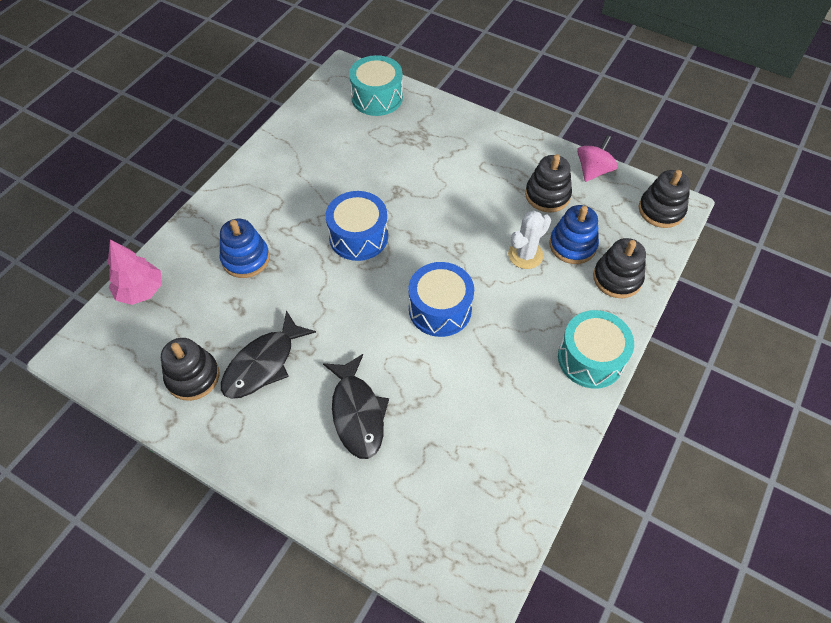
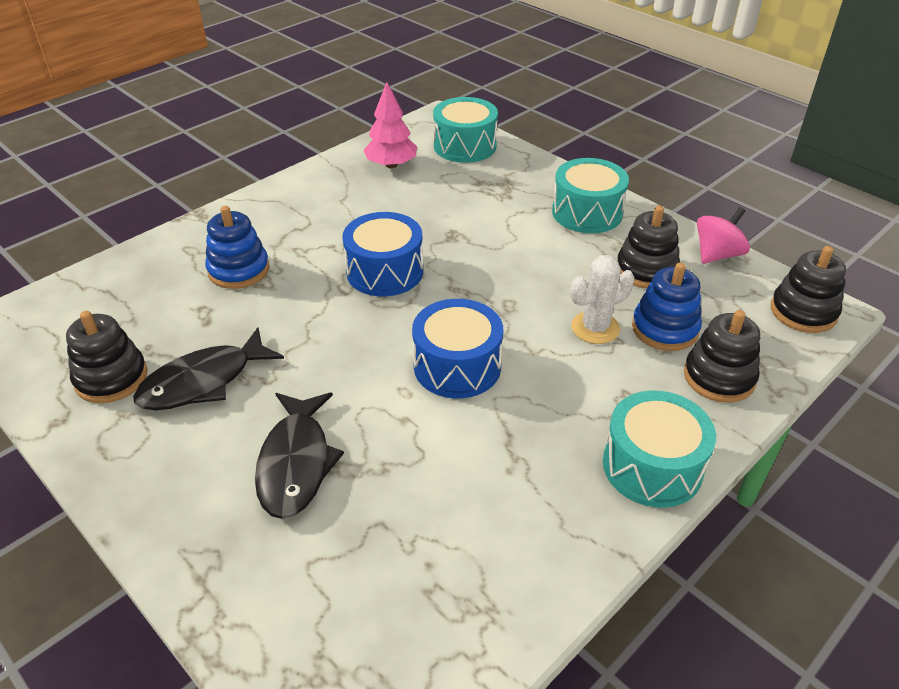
camera: 15 degrees right, 15 degrees down
pink tree [108,240,162,305] -> pink tree moved to [363,82,417,168]
none -> turquoise drum [552,158,629,233]

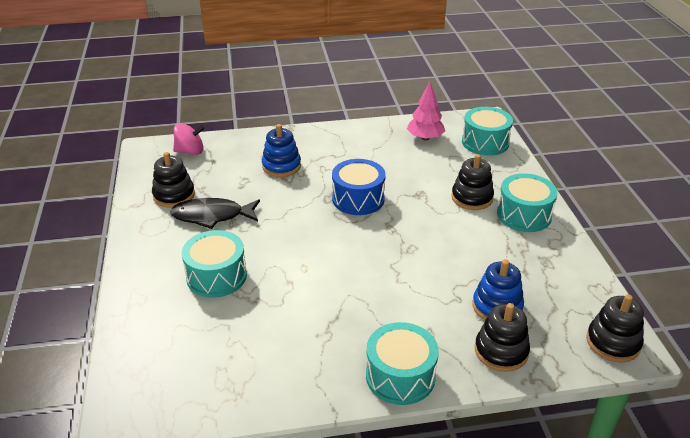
camera: 35 degrees right, 5 degrees down
black fish [255,392,344,519] -> turquoise drum [182,230,247,298]
blue drum [412,299,503,398] -> none
white cactus [571,255,634,344] -> none
black stacking toy [617,206,680,288] -> black stacking toy moved to [451,154,494,210]
pink spinning top [697,207,750,264] -> pink spinning top moved to [173,123,205,155]

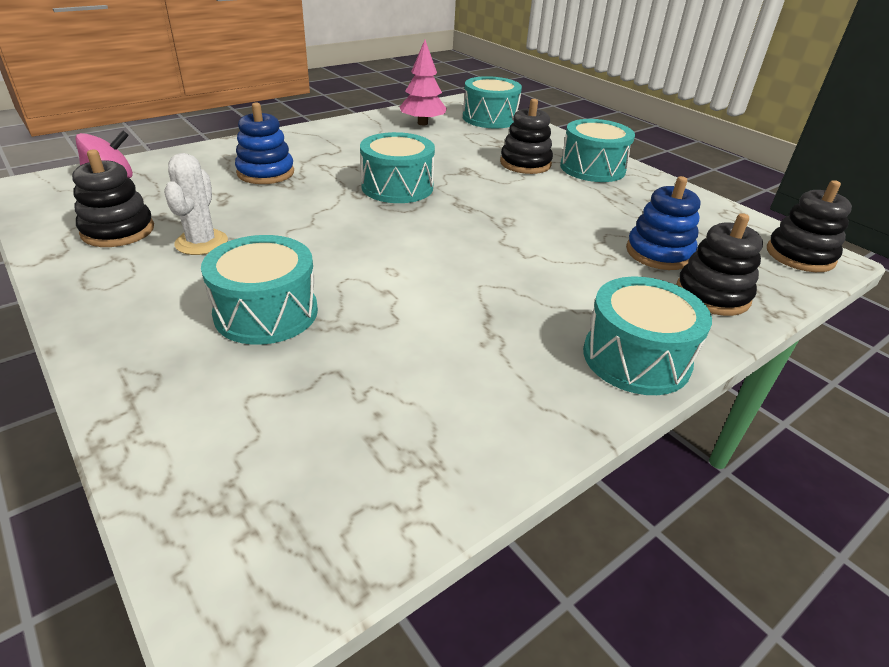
camera: 30 degrees left, 0 degrees up
black fish [170,198,260,229] -> white cactus [164,153,228,255]
blue drum [332,159,386,215] -> turquoise drum [360,132,435,203]

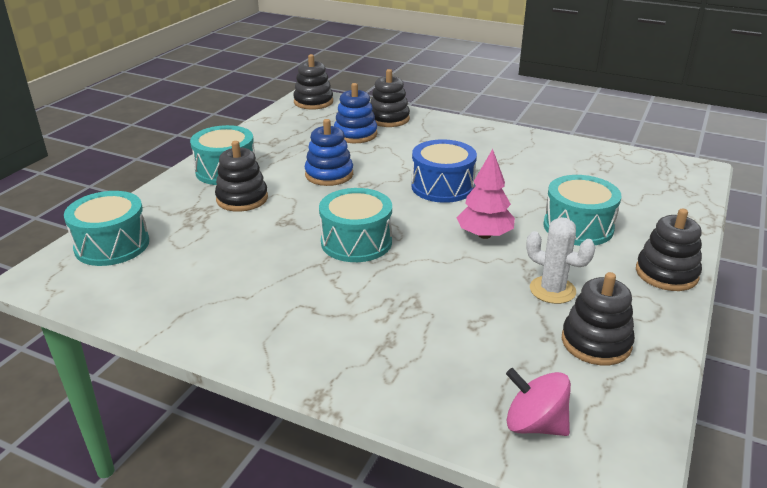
camera: 115 degrees left, 5 degrees down
white cactus [164,153,228,255] -> white cactus turned 60 degrees clockwise [526,217,596,304]
blue stacking toy [235,102,294,184] -> blue stacking toy moved to [305,119,353,186]
pink tree [400,40,447,125] -> pink tree moved to [456,149,515,239]
turquoise drum [583,276,712,395] -> none
none -> blue drum [411,139,477,203]
none -> black stacking toy [636,209,702,291]

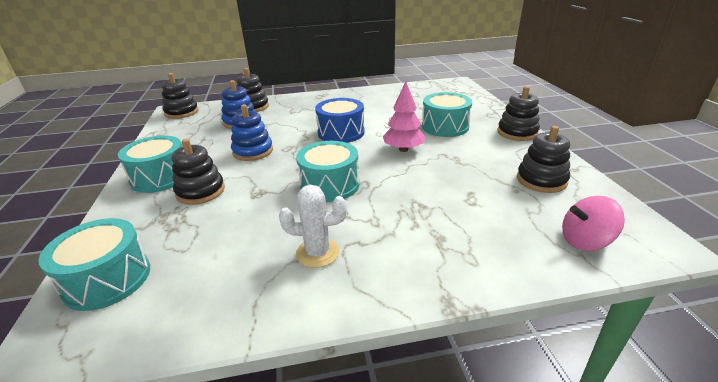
camera: 35 degrees left, 0 degrees up
white cactus [526,217,596,304] -> white cactus moved to [279,185,347,268]

